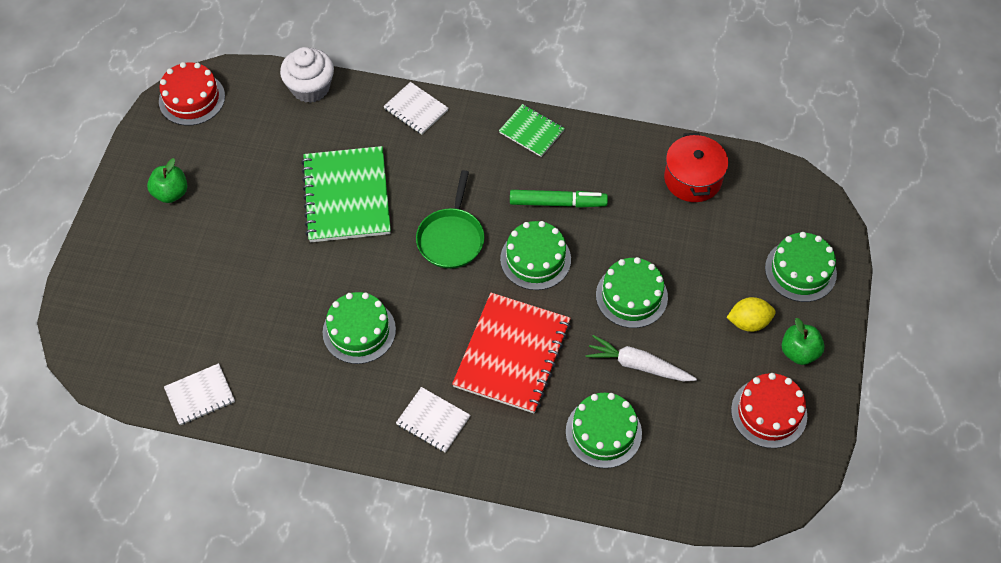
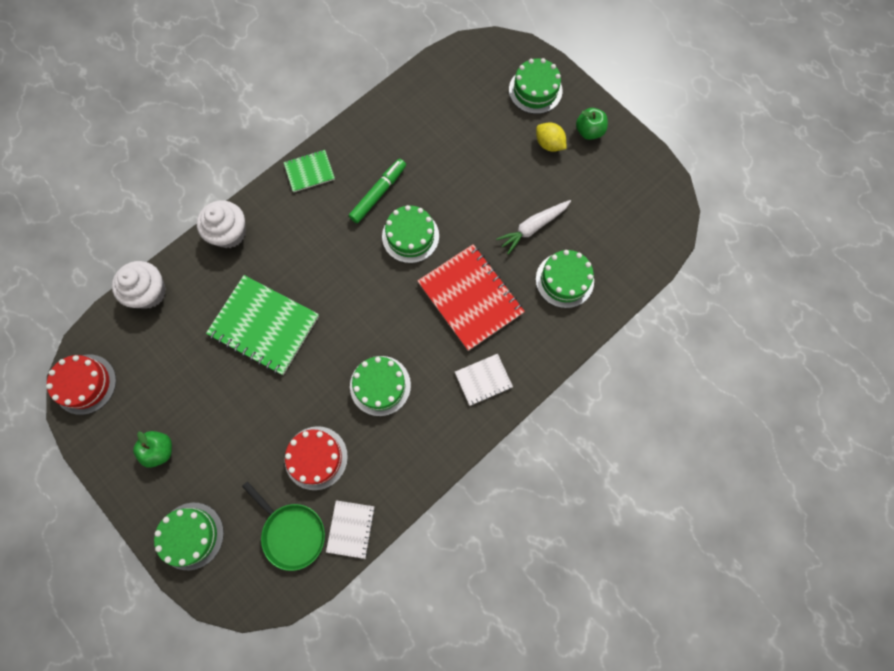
camera: 55 degrees left, 15 degrees up
white notebook [383,82,449,135] -> white cupcake [197,200,246,248]
green pan [416,170,485,269] -> green pan moved to [242,481,325,571]
green cake [596,257,668,328] -> green cake moved to [154,503,224,570]
red pot [664,133,728,202] -> none
yellow lemon [726,297,776,332] -> yellow lemon turned 75 degrees counterclockwise [536,122,567,152]
red cake [731,373,807,448] -> red cake moved to [285,426,348,490]

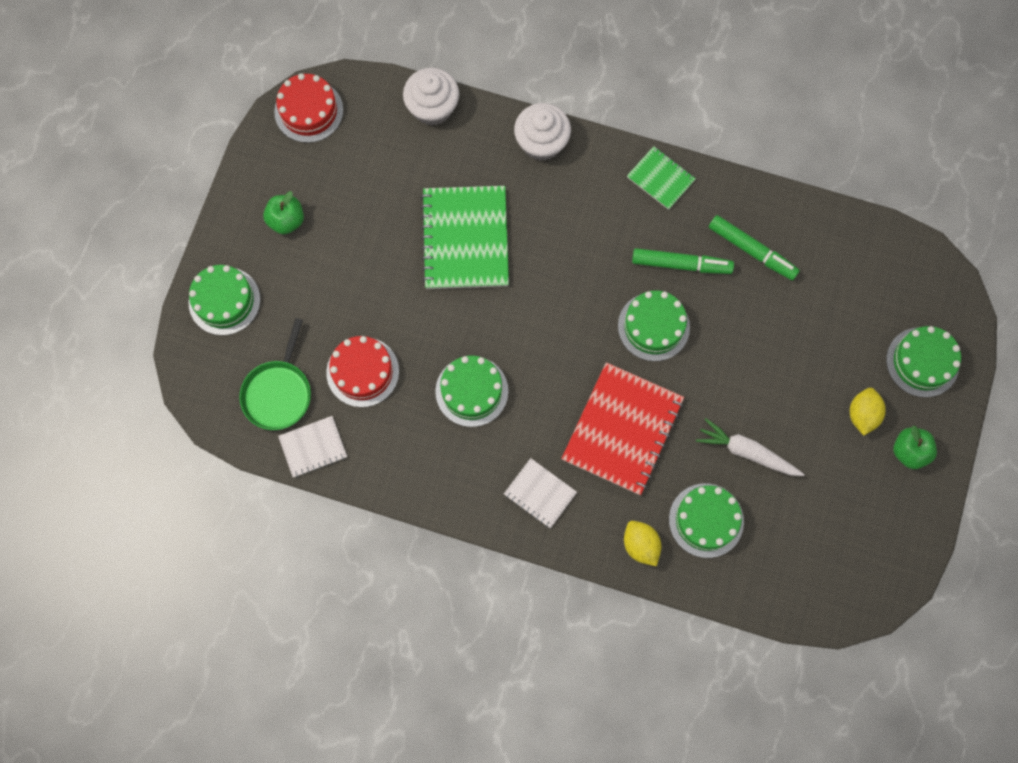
camera: 60 degrees right, 0 degrees up
none -> yellow lemon [624,521,662,566]
none -> green marker [709,215,800,280]

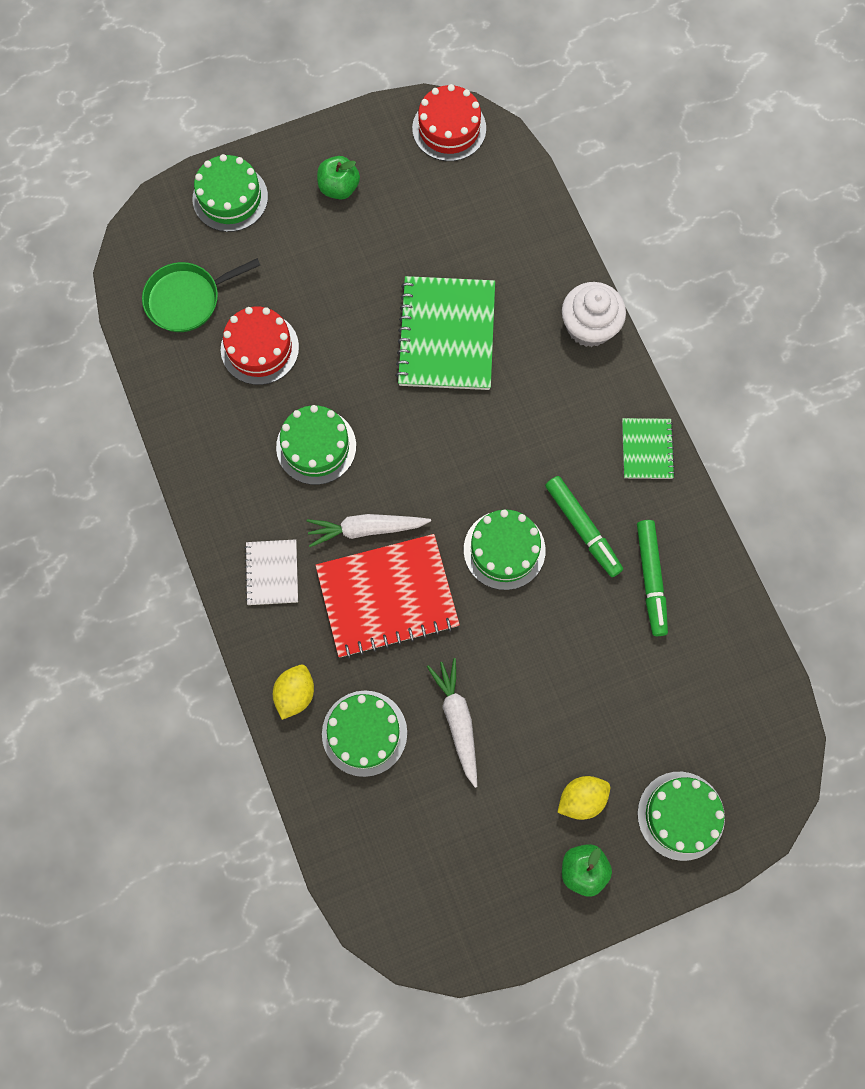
camera: 50 degrees right, 0 degrees up
white notebook [278,416,347,478] -> none
white cupcake [403,68,459,126] -> none
green notebook [421,186,509,289] -> green notebook turned 45 degrees counterclockwise [395,276,495,390]
none -> white carrot [307,514,431,547]

